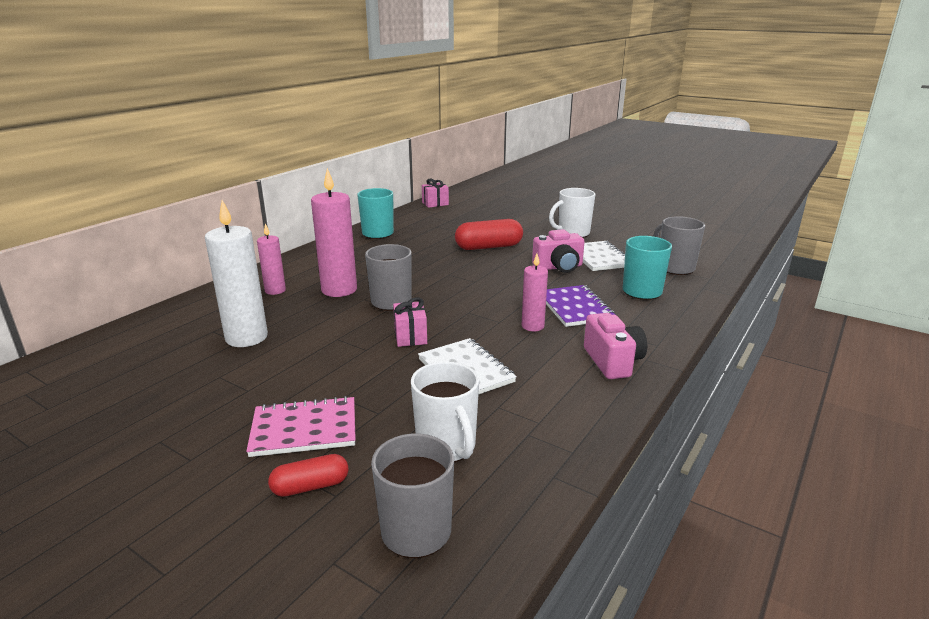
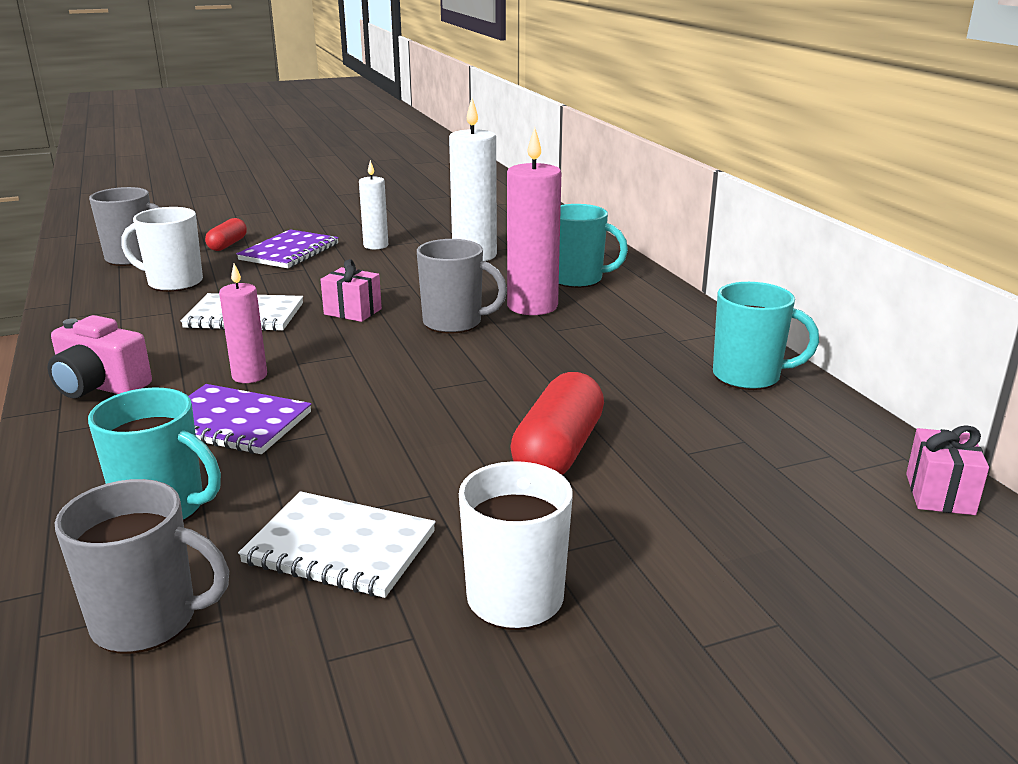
camera: 125 degrees right, 0 degrees up
pink notebook [246,396,356,457] -> purple notebook [236,229,339,268]
pink candle [257,223,286,295] -> turquoise mug [559,204,628,288]
pink camera [532,229,585,273] -> none
none -> white candle [359,160,388,250]

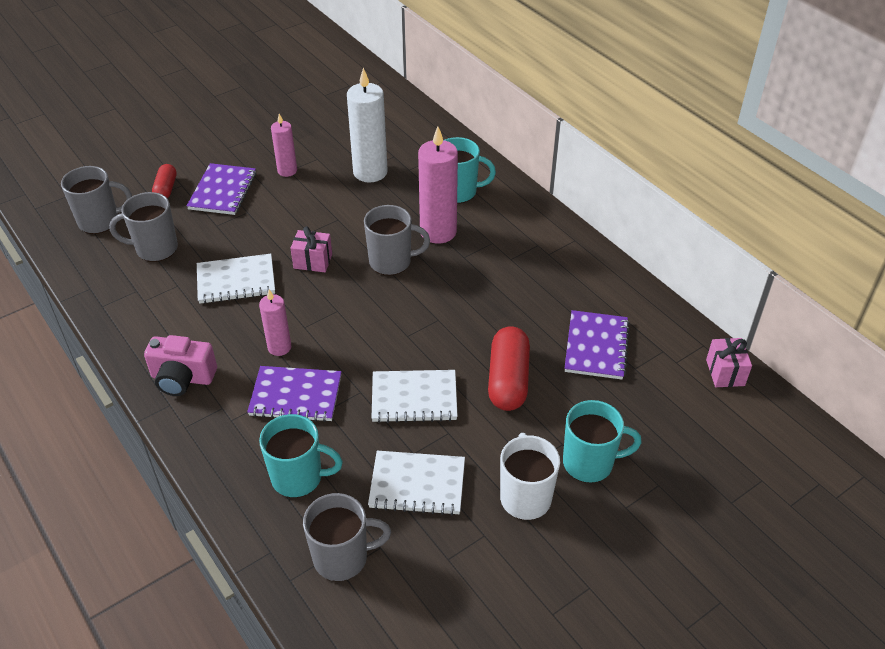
camera: 15 degrees left, 20 degrees up
white mug [121,207,203,292] -> grey mug [109,192,178,262]
white candle [359,160,388,250] -> pink candle [271,114,297,177]
turquoise mug [713,282,819,390] -> turquoise mug moved to [563,400,642,483]
none -> white notebook [371,370,458,423]
none -> purple notebook [564,310,630,380]

